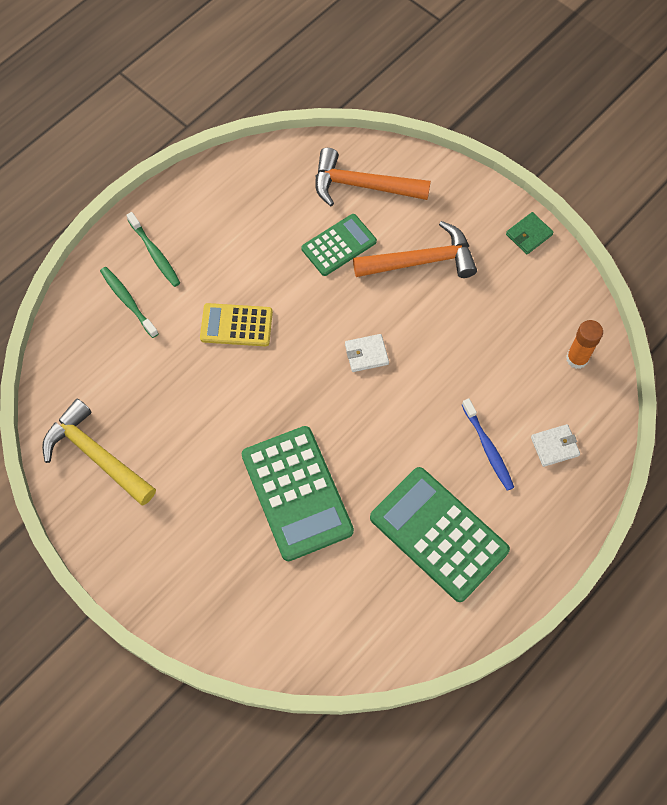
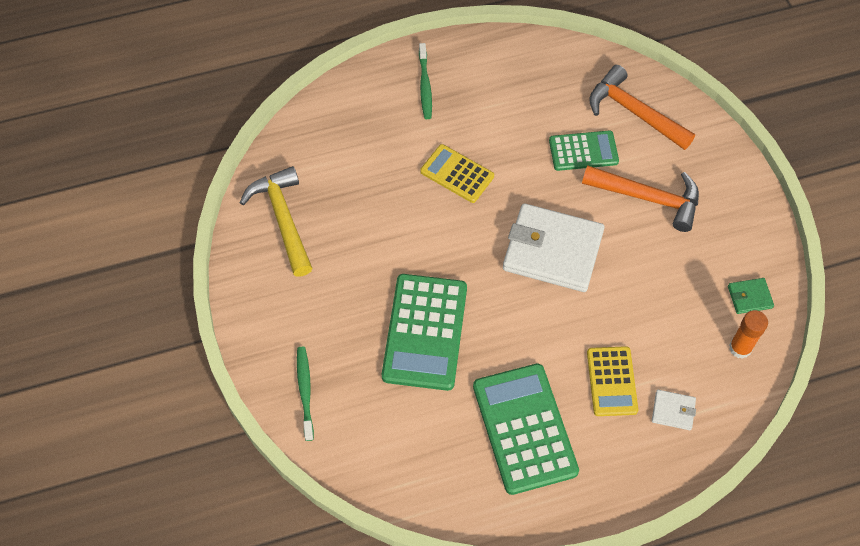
camera: 30 degrees right, 5 degrees down
green toothbrush [100,267,159,338] -> green toothbrush moved to [297,347,314,441]
white wallet [345,334,389,372] -> white wallet [503,203,605,292], size x2.33
blue toothbrush [462,398,514,491] -> yellow calculator [587,346,638,416]
green wallet [506,212,554,254] -> green wallet moved to [728,278,774,314]

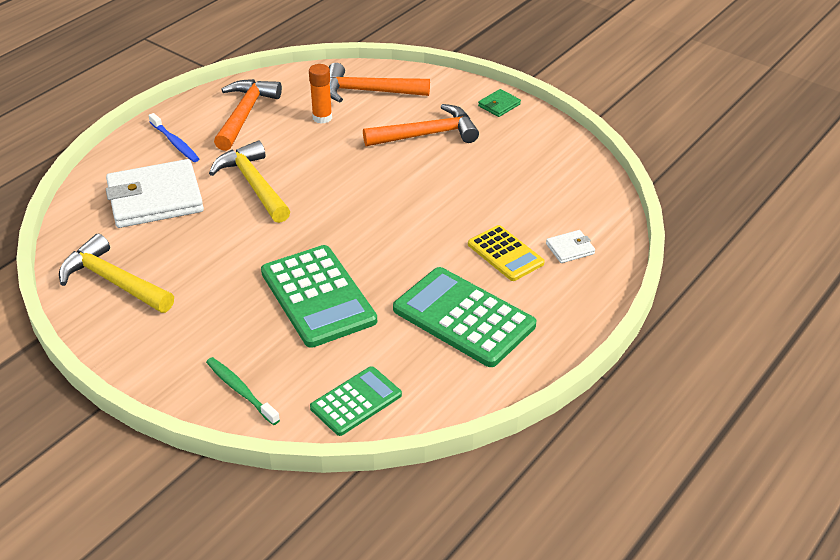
camera: 35 degrees left, 20 degrees down
green toothbrush [419,43,432,119] -> blue toothbrush [149,113,199,162]
yellow calculator [420,144,494,203] -> yellow hammer [209,141,290,223]
white wallet [503,203,605,292] -> white wallet moved to [106,159,204,228]
green calculator [549,130,619,171] -> green calculator moved to [310,366,402,436]
green wallet [728,278,774,314] -> green wallet moved to [478,89,521,117]
orange glue stick [729,310,768,359] -> orange glue stick moved to [309,64,332,124]
none -> orange hammer [214,79,282,151]

